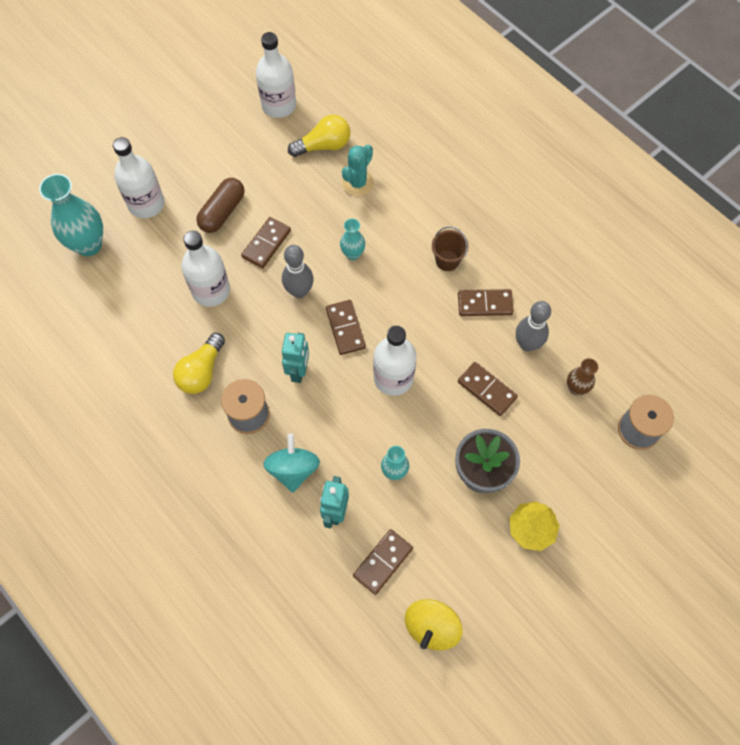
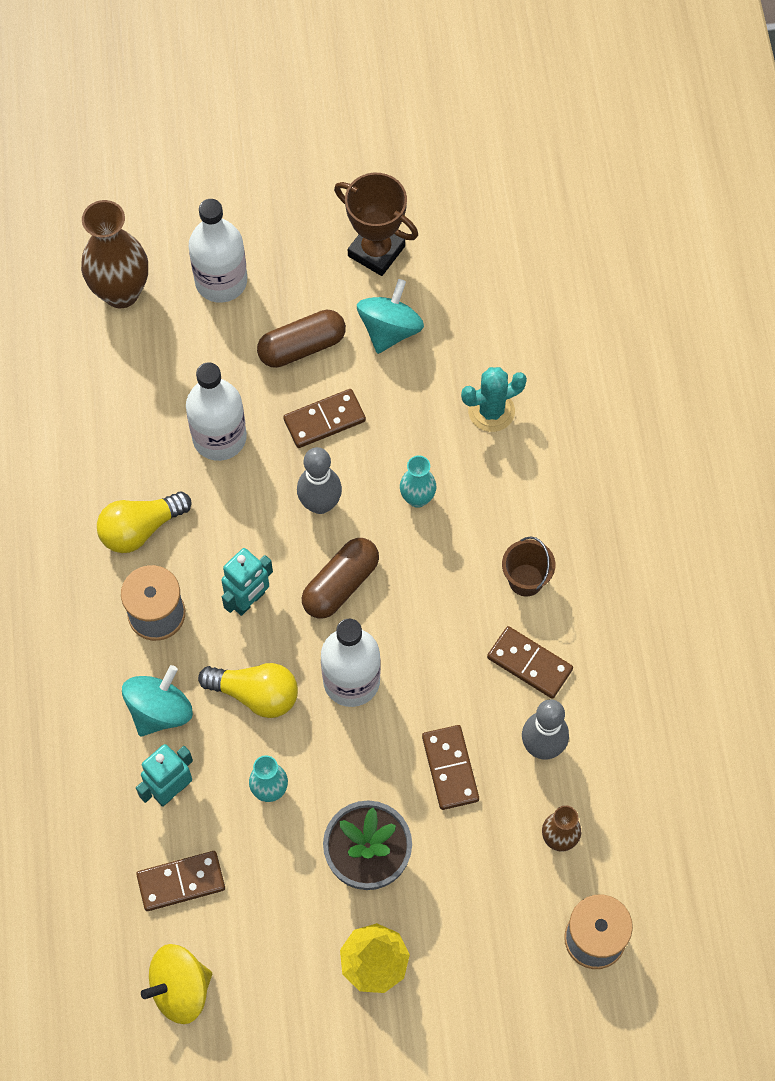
camera: 35 degrees right, 0 degrees up
turquoise vase [39,174,103,256] -> brown vase [81,200,148,308]
white bottle [256,32,296,118] -> none
yellow light bulb [288,115,350,157] -> yellow light bulb moved to [198,663,298,718]
brown domino [326,300,366,355] -> brown capsule [302,538,379,619]
none -> brown trophy [334,173,418,276]
none -> turquoise spinning top [357,279,424,354]

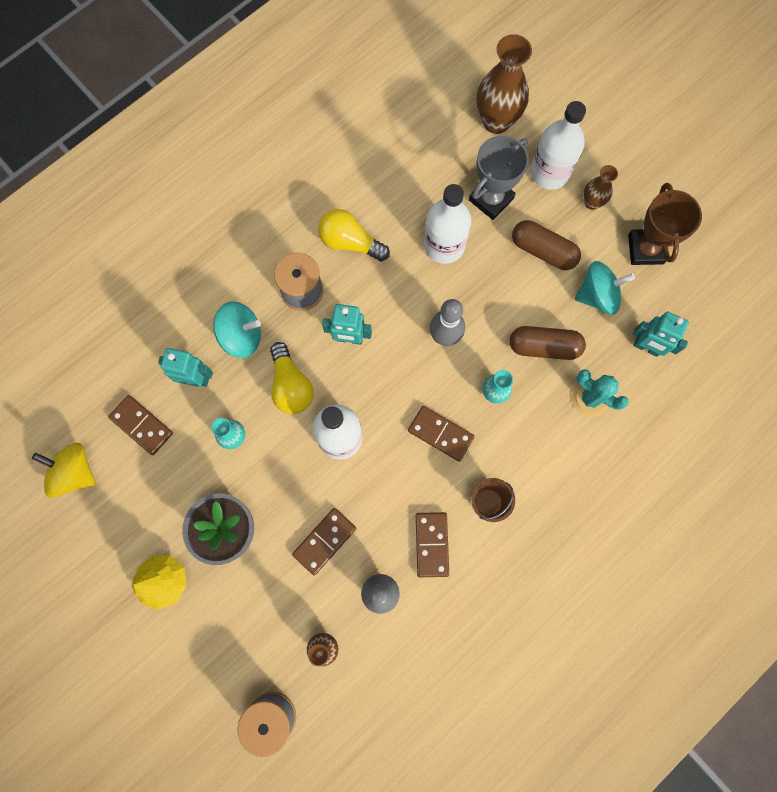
camera: 55 degrees right, 10 degrees up
brown domino [283,389,366,448] -> brown domino moved to [408,406,475,462]
brown capsule [302,538,379,619] -> brown capsule moved to [510,326,586,360]
none -> grey trophy [469,136,529,220]
none -> brown vase [583,165,618,210]
none -> turquoise robot [633,312,689,357]

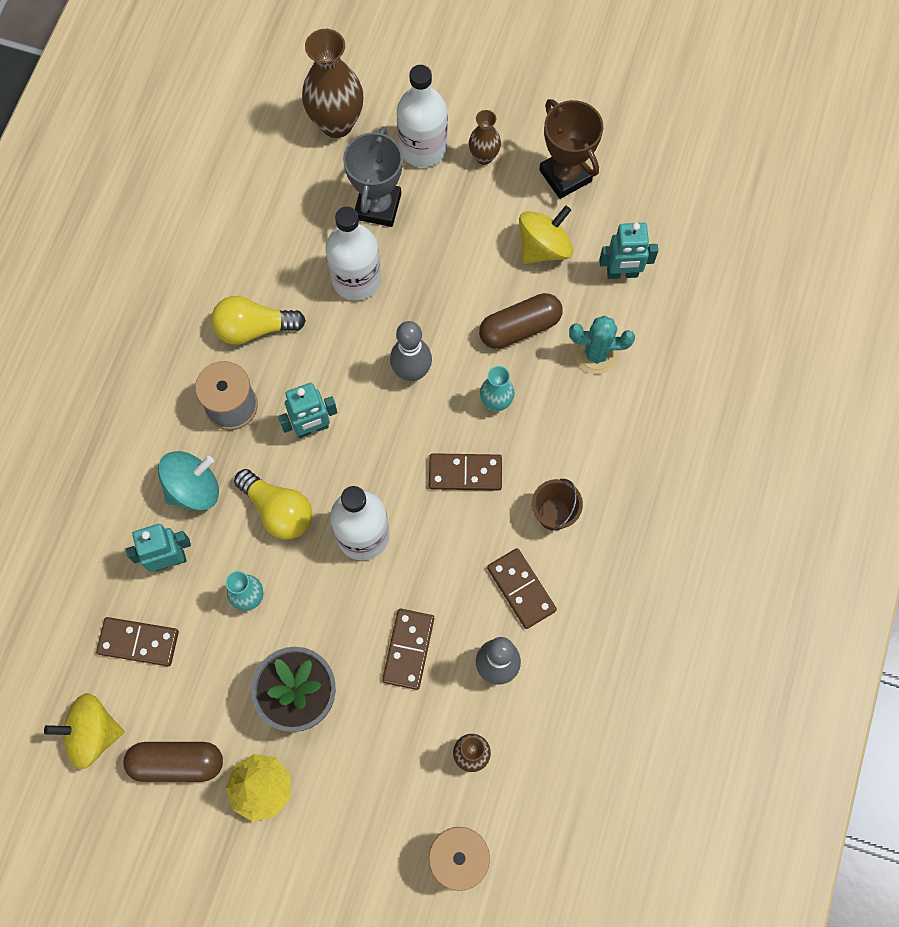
camera: 30 degrees left, 5 degrees down
brown capsule [512,220,581,270] -> brown capsule moved to [123,742,223,782]
turquoise spinning top [575,261,635,314] -> yellow spinning top [519,206,573,264]

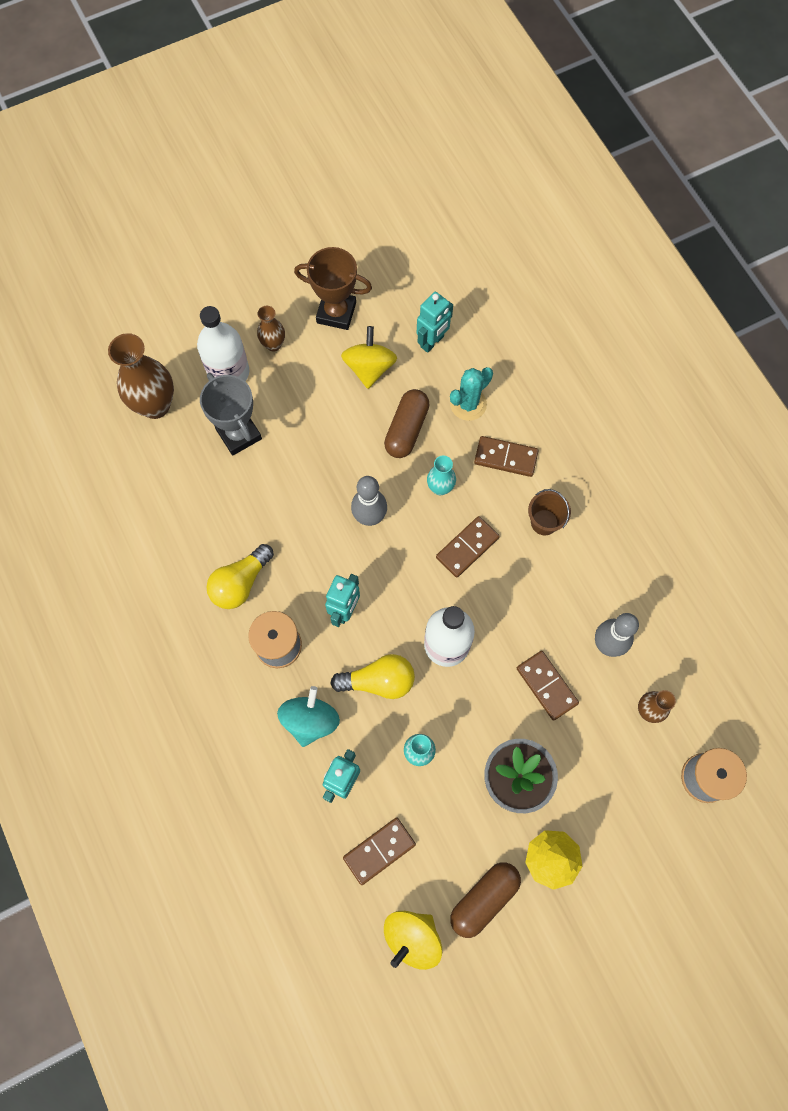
camera: 45 degrees left, 0 degrees up
white bottle [325,207,381,300] -> none
brown domino [487,548,557,629] -> brown domino moved to [474,436,538,477]

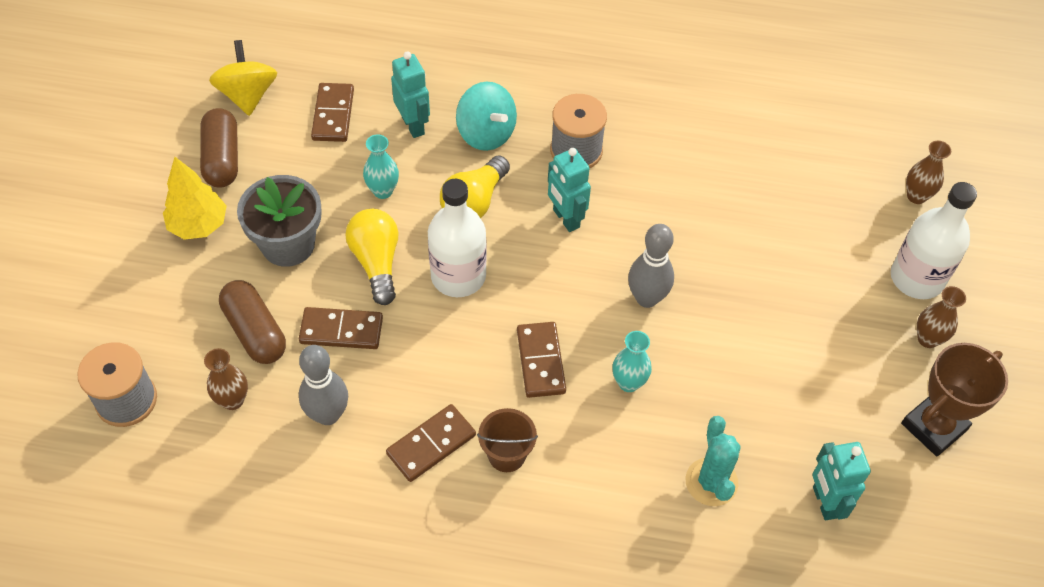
camera: 125 degrees right, 15 degrees down
brown vase [108,333,174,419] -> brown vase [906,141,951,204], size x0.53
grey trophy [200,373,262,456] -> none
yellow light bulb [206,544,274,609] -> yellow light bulb moved to [345,209,399,305]
yellow spinning top [341,326,397,389] -> none
brown capsule [384,389,430,458] -> brown capsule moved to [219,280,286,364]
brown domino [474,436,538,477] -> brown domino moved to [386,404,476,482]

